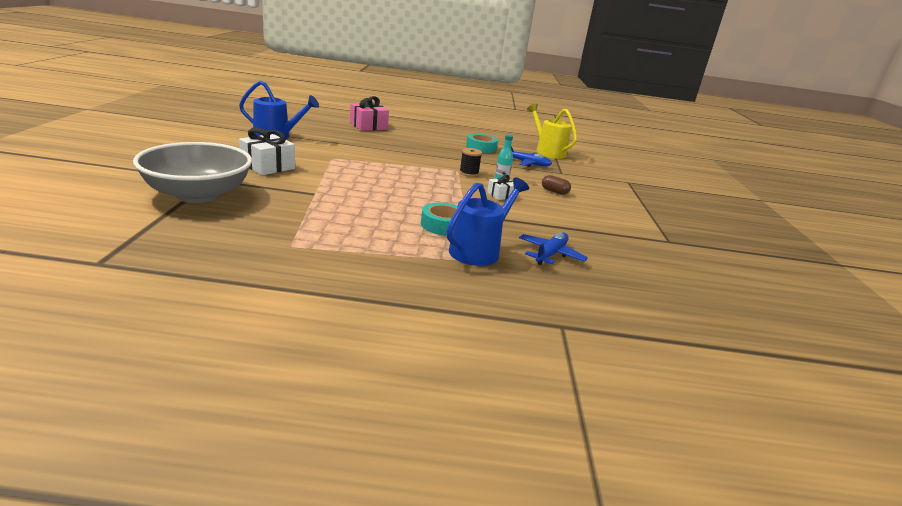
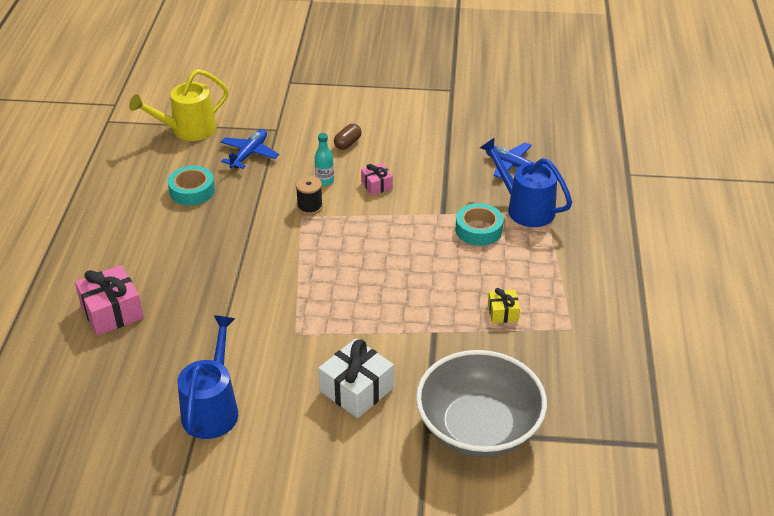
camera: 85 degrees left, 15 degrees up
white gift [487,175,514,200] -> pink gift [361,163,393,195]
none -> yellow gift [488,288,520,323]

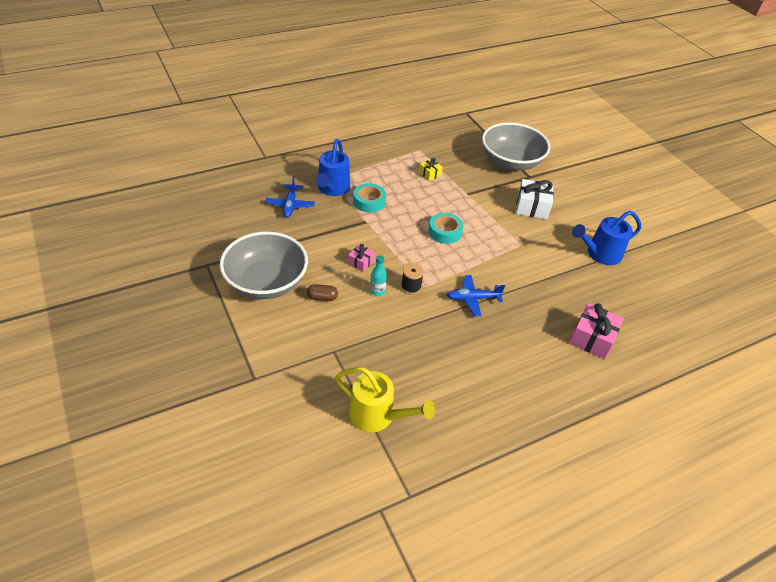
camera: 125 degrees left, 5 degrees up
turquoise tape [168,166,215,206] -> turquoise tape moved to [428,213,463,244]
blue plane [220,129,279,169] -> blue plane moved to [447,275,505,316]
none -> grey bowl [220,232,308,299]

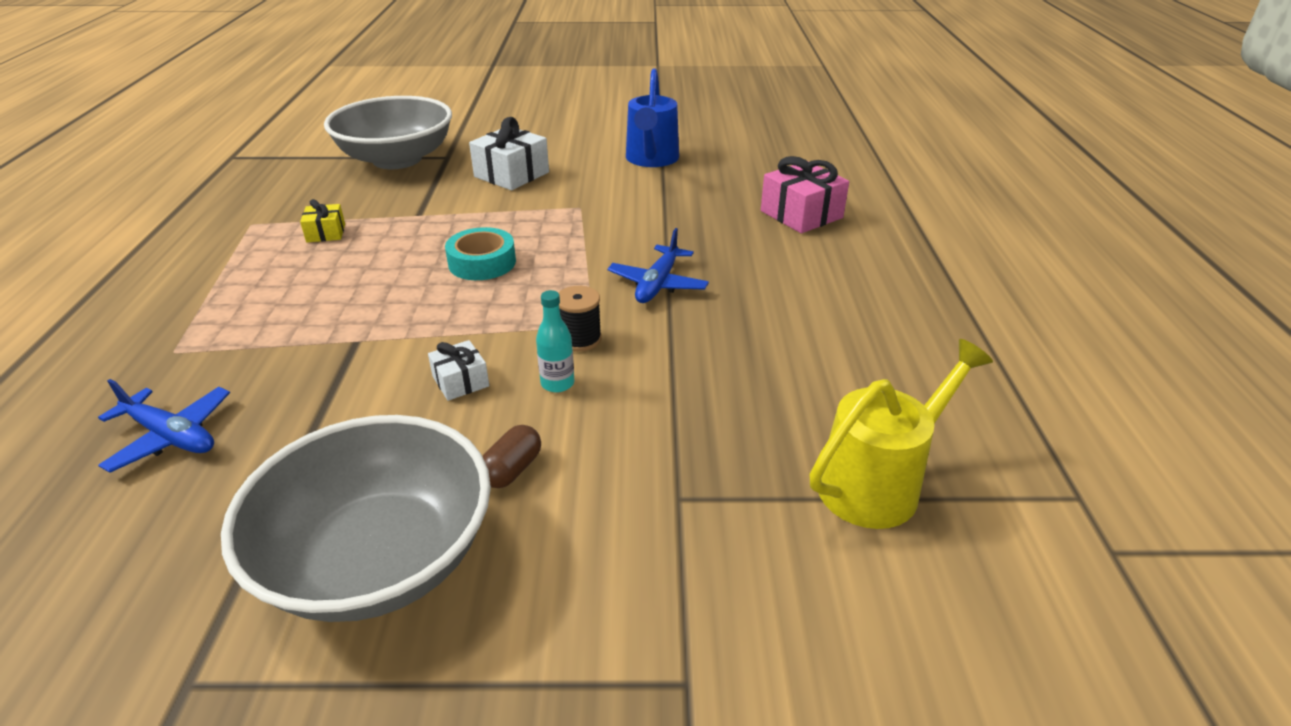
camera: 60 degrees left, 10 degrees down
blue watering can [316,139,350,196] -> none
pink gift [348,244,375,272] -> white gift [428,340,489,401]
turquoise tape [353,183,386,213] -> none

